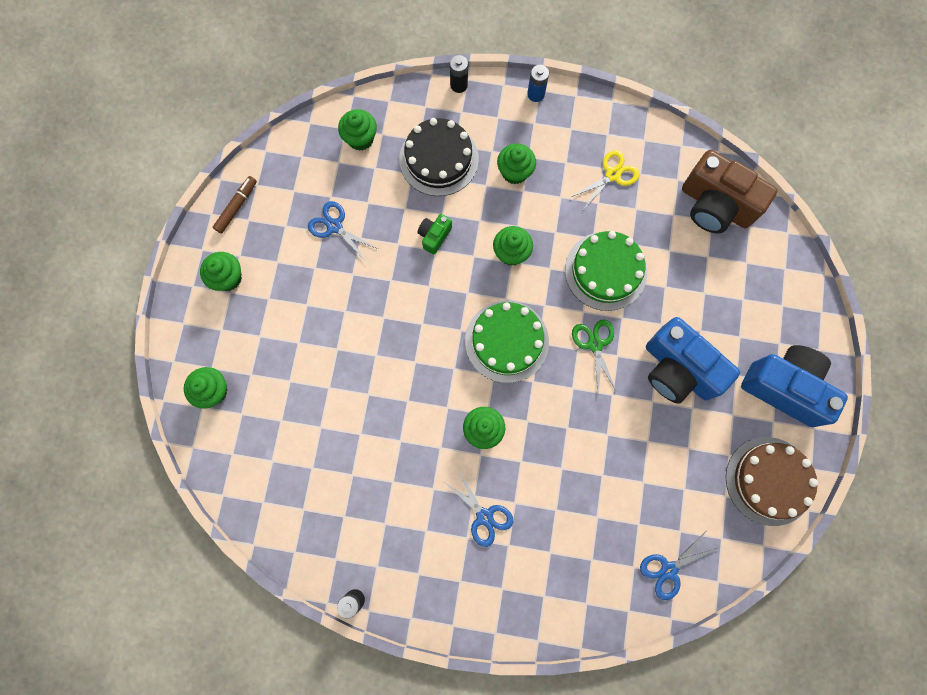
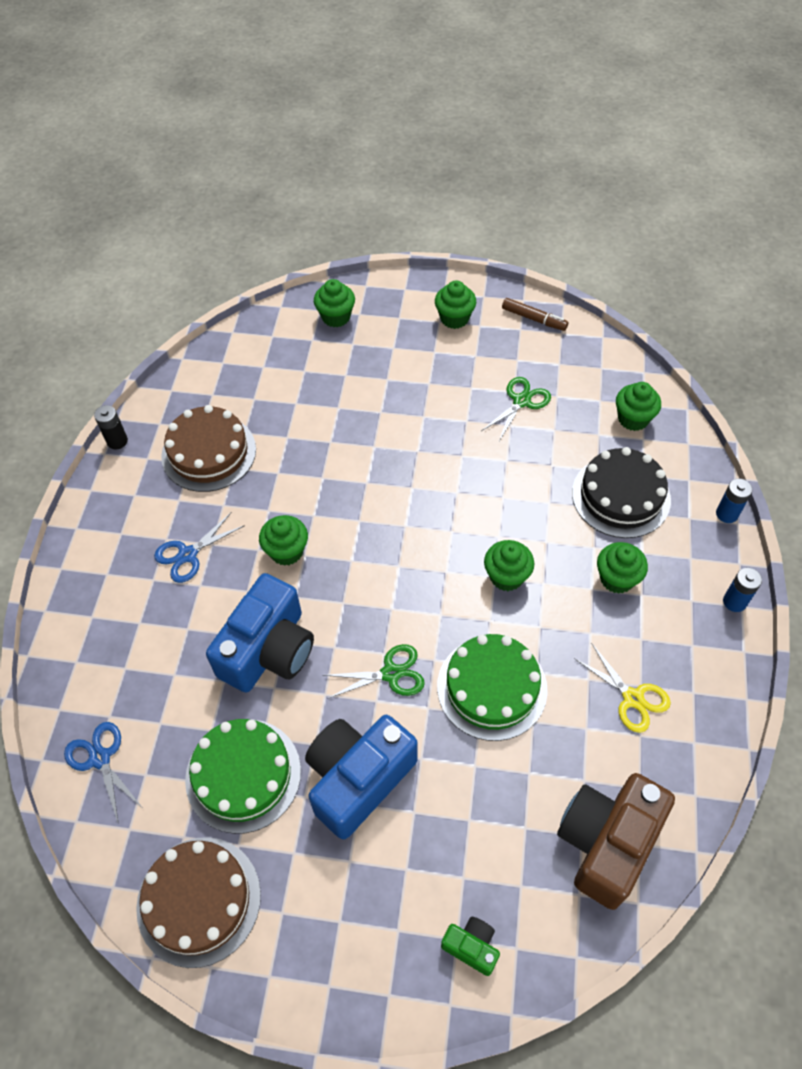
camera: 90 degrees right, 20 degrees down
blue scissors [308,201,378,263] -> green scissors [481,377,551,441]
green camera [418,214,452,255] -> green camera moved to [441,917,500,976]
black battery [450,55,468,93] -> blue battery [716,478,752,523]
green cake [465,301,549,383] -> green cake moved to [185,719,301,834]
blue camera [741,345,848,427] -> blue camera moved to [206,573,314,693]
none -> brown cake [161,405,256,492]

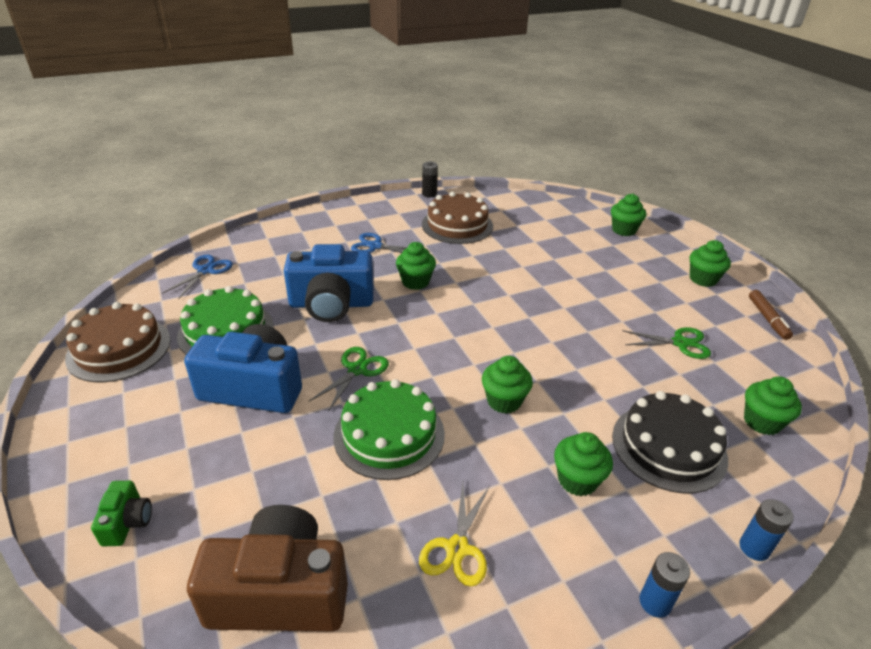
camera: 55 degrees right, 20 degrees down
green scissors [323,644,425,699] -> green scissors turned 105 degrees counterclockwise [309,347,389,412]

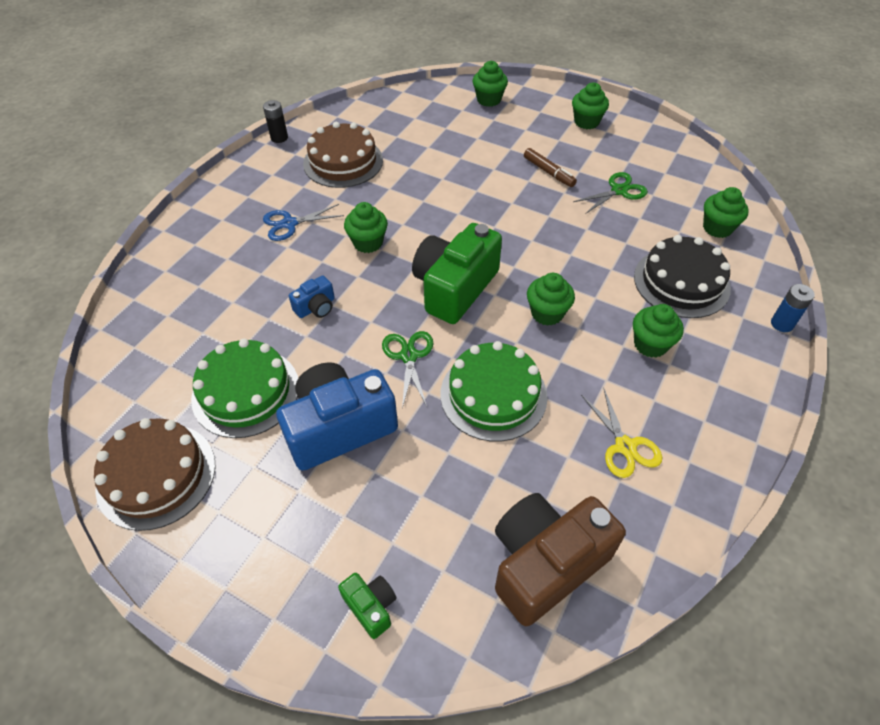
camera: 35 degrees left, 15 degrees up
blue scissors [162,255,233,299] -> none
blue camera [284,244,374,322] -> blue camera [289,275,335,318], size x0.45
blue battery [640,552,690,618] -> none
brown marker [749,290,793,340] -> brown marker moved to [524,148,577,187]
none -> green camera [412,223,502,324]

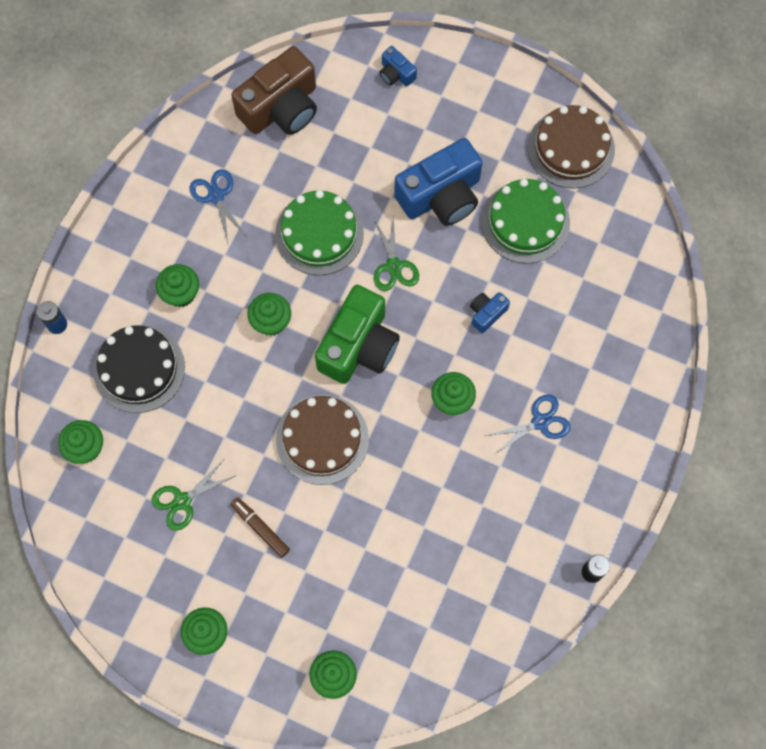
camera: 175 degrees right, 20 degrees up
brown cake [303,122,383,188] -> brown cake moved to [276,394,369,485]
green camera [338,573,397,639] -> blue camera [379,46,417,87]
yellow scissors [581,387,662,478] -> blue scissors [189,169,246,243]

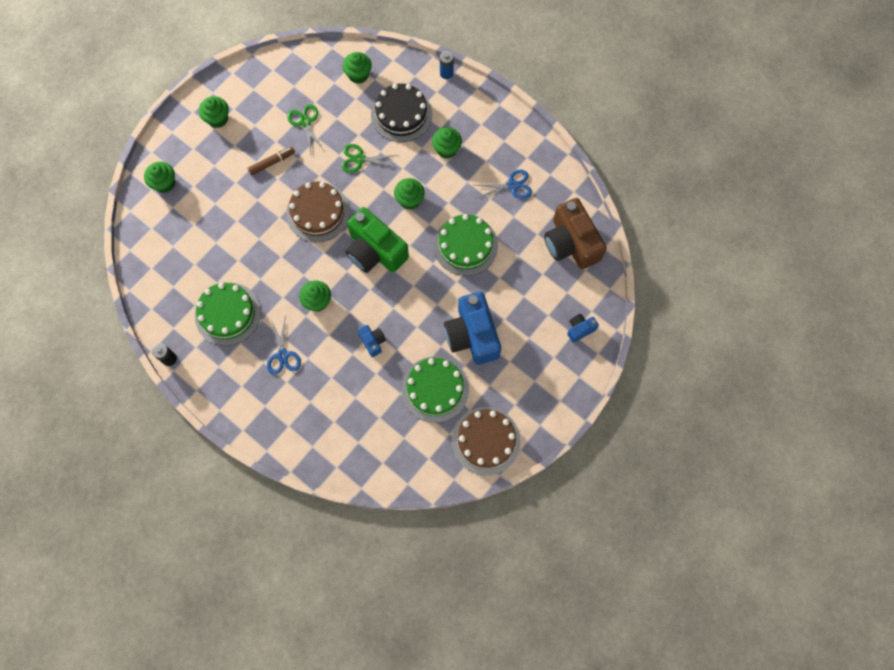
camera: 105 degrees right, 0 degrees up
green scissors [374,213,419,291] -> green scissors moved to [342,144,398,173]
none -> green cake [195,283,261,346]

